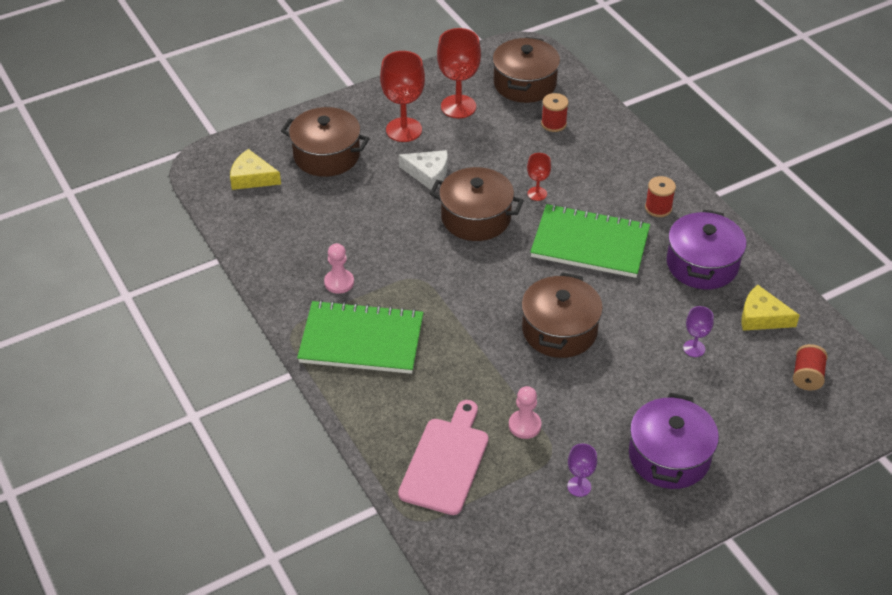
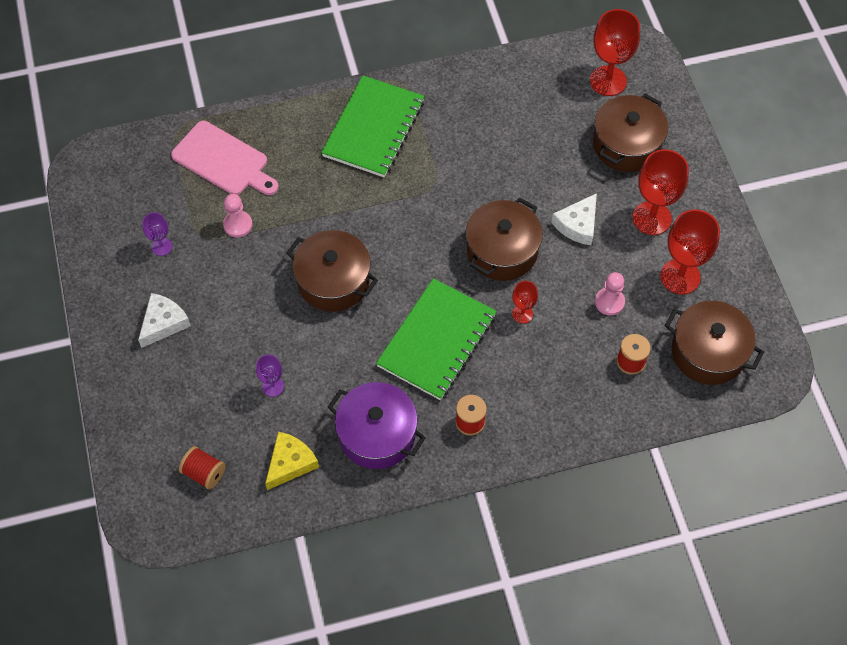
camera: 105 degrees right, 15 degrees up
yellow cheese [230,149,281,190] -> red goblet [590,9,640,96]
pink pawn [324,243,354,294] -> pink pawn moved to [595,272,625,316]
purple pot [629,393,719,489] -> white cheese [138,293,191,348]

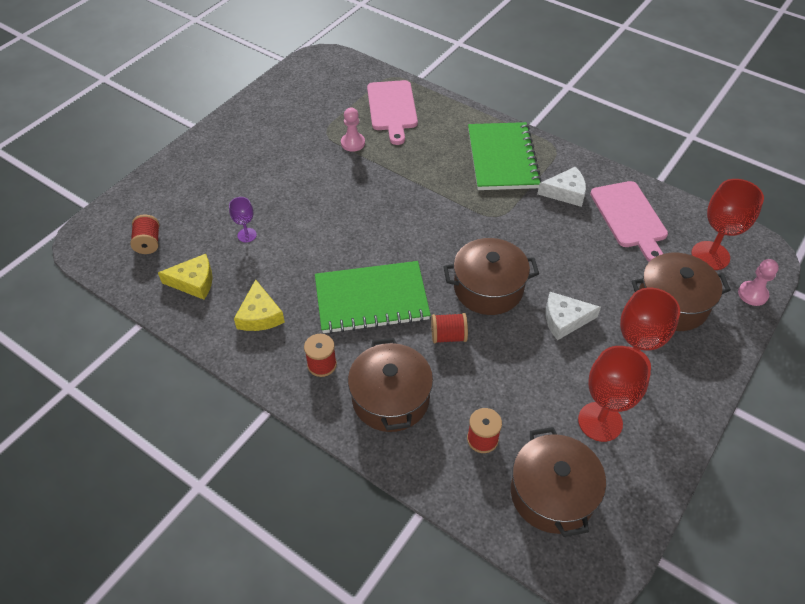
camera: 50 degrees right, 10 degrees down
white cheese [138,293,191,348] -> white cheese moved to [537,167,586,207]
purple goblet [142,212,172,256] -> none
brown pot [286,230,378,312] -> brown pot moved to [348,338,433,432]
green notebook [321,75,424,177] -> green notebook turned 75 degrees counterclockwise [468,122,542,190]
purple pot [328,382,425,469] -> yellow cheese [234,279,285,331]
red goblet [512,281,538,324] -> red spool [431,313,468,343]
pink pawn [595,272,625,316] -> pink pawn moved to [738,259,779,306]
none -> pink cutting board [590,181,668,262]

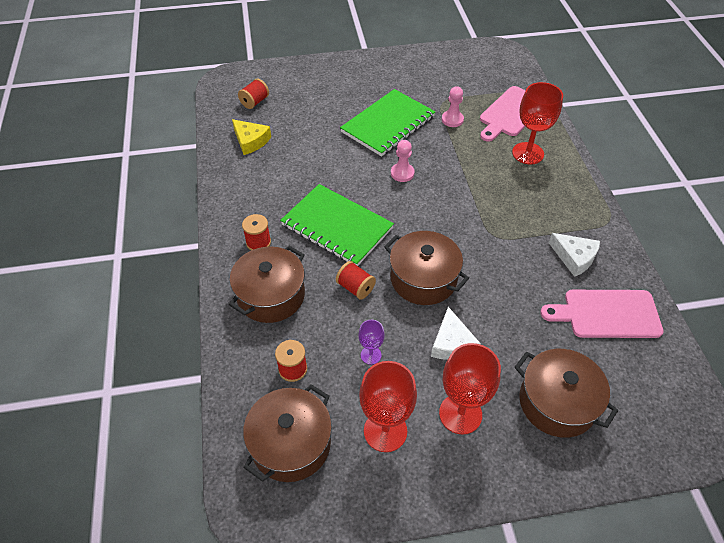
camera: 45 degrees right, 0 degrees up
purple goblet [229,197,257,242] -> purple goblet moved to [358,320,385,365]
yellow cheese [234,279,285,331] -> none
green notebook [468,122,542,190] -> green notebook moved to [340,89,435,157]
white cheese [546,292,601,340] -> white cheese turned 135 degrees counterclockwise [431,307,481,360]
pink cutting board [590,181,668,262] -> pink cutting board turned 60 degrees clockwise [540,290,664,338]
red goblet [692,179,764,270] -> red goblet moved to [512,82,563,165]
pink pawn [738,259,779,306] -> pink pawn moved to [391,140,415,182]

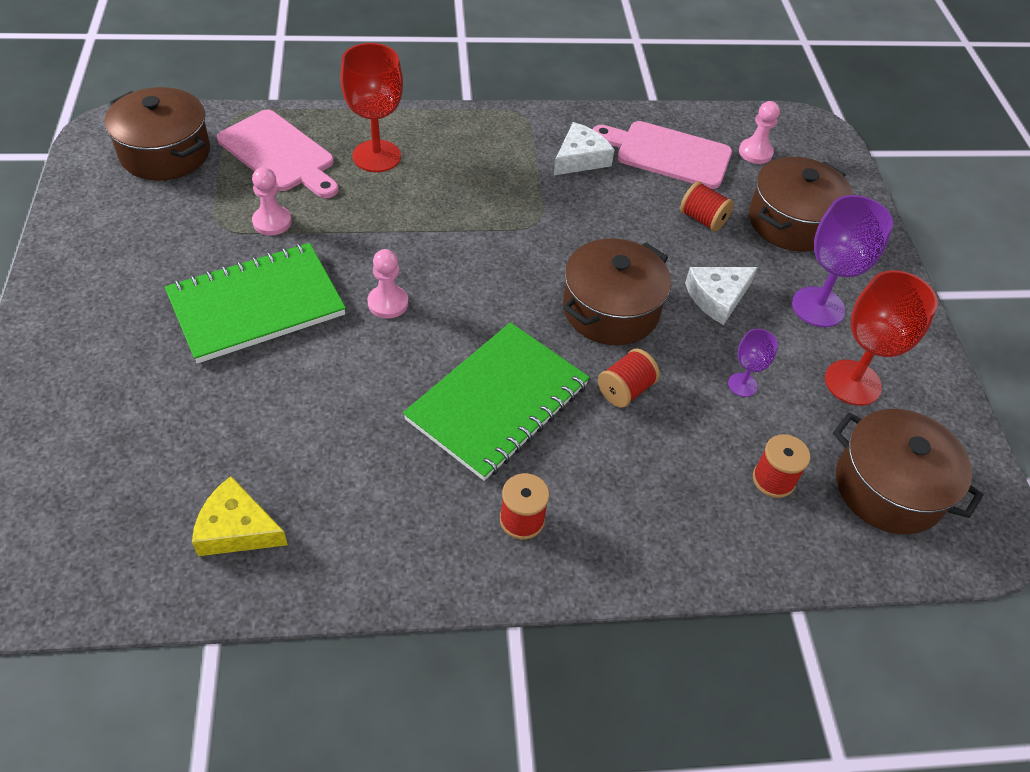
camera: 90 degrees left, 0 degrees up
brown pot [229,246,305,323] -> brown pot moved to [104,87,210,181]
yellow cheese [232,119,271,155] -> yellow cheese turned 120 degrees counterclockwise [192,476,288,556]
red spool [238,78,269,109] -> red spool moved to [680,181,734,232]
green notebook [340,89,435,157] -> green notebook turned 75 degrees counterclockwise [165,243,346,364]
white cheese [431,307,481,360] -> white cheese turned 150 degrees clockwise [685,267,758,325]
red goblet [439,343,501,435] -> purple goblet [792,195,893,327]
pink cutting board [540,290,664,338] -> pink cutting board turned 105 degrees clockwise [593,121,732,189]
none -> pink pawn [739,101,780,164]

